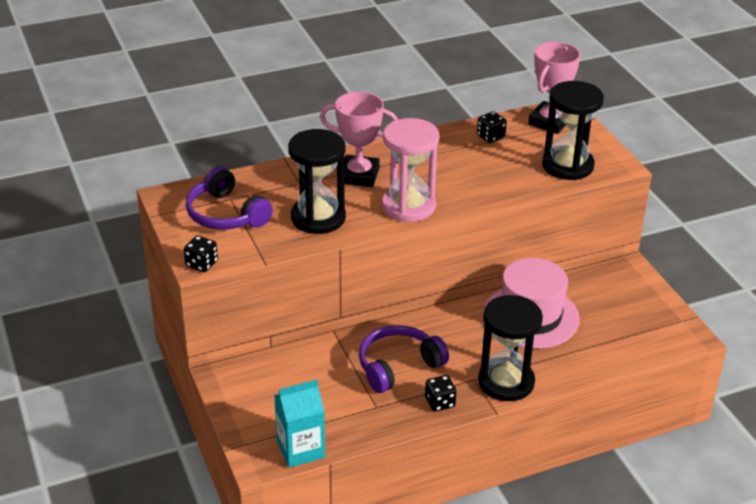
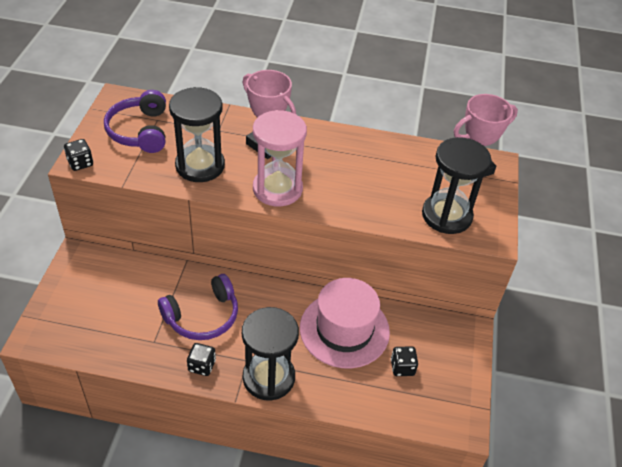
camera: 30 degrees right, 10 degrees up
turquoise carton [274,380,325,468] -> none
purple headphones [359,325,449,393] -> purple headphones turned 150 degrees clockwise [158,274,238,340]
black dice [477,112,507,143] -> black dice moved to [391,346,418,376]

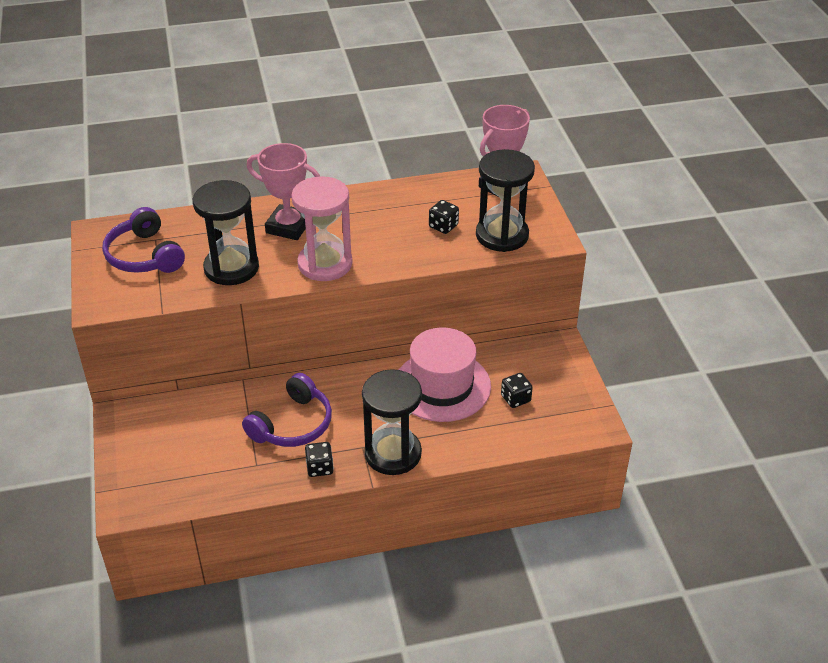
camera: 20 degrees left, 5 degrees down
black dice [64,139,93,171] -> black dice moved to [429,200,459,234]

